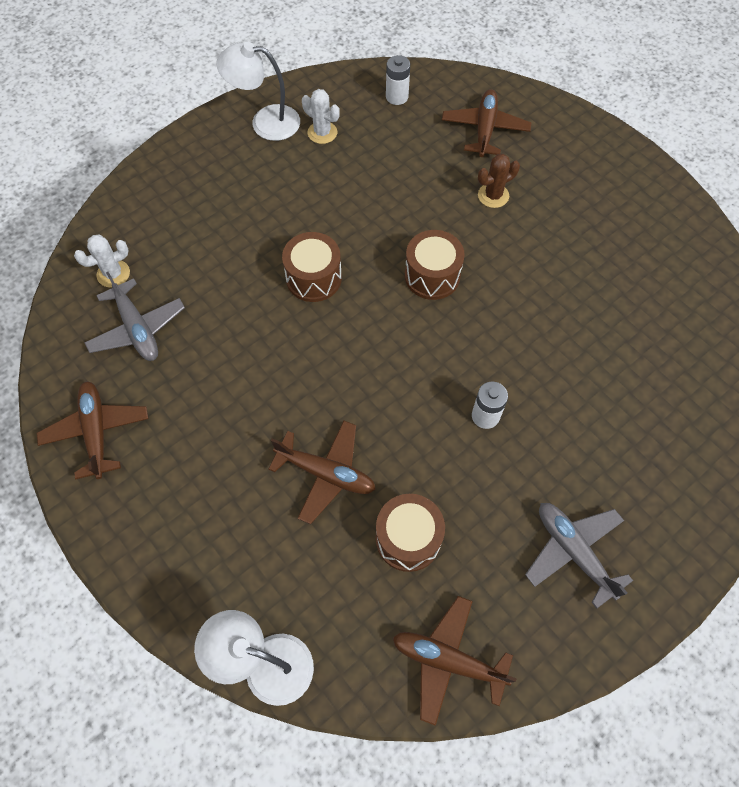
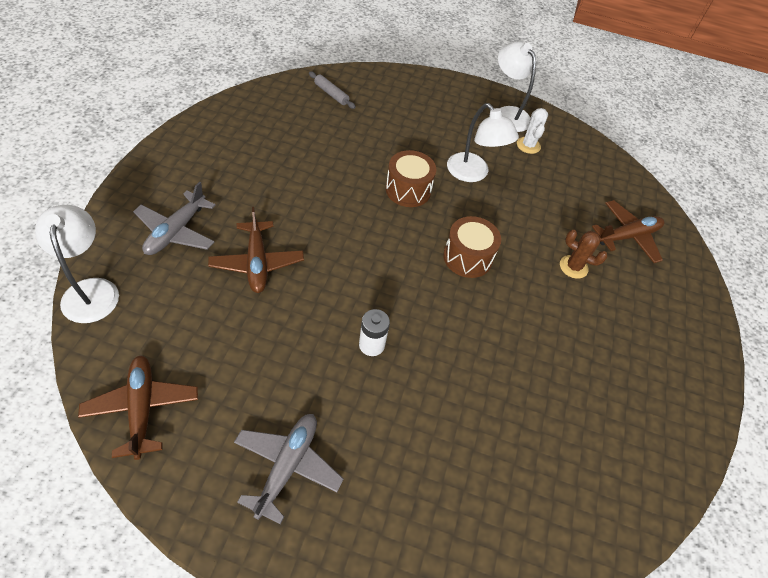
camera: 50 degrees right, 10 degrees down
brown plane [37,381,149,479] -> none
white cactus [74,235,130,288] -> grey rolling pin [309,71,356,109]
grey plane [84,272,185,361] -> grey plane moved to [133,182,216,255]
brown drum [376,494,445,572] -> none
white battery [386,55,410,105] -> none
none -> white lamp [447,103,519,182]

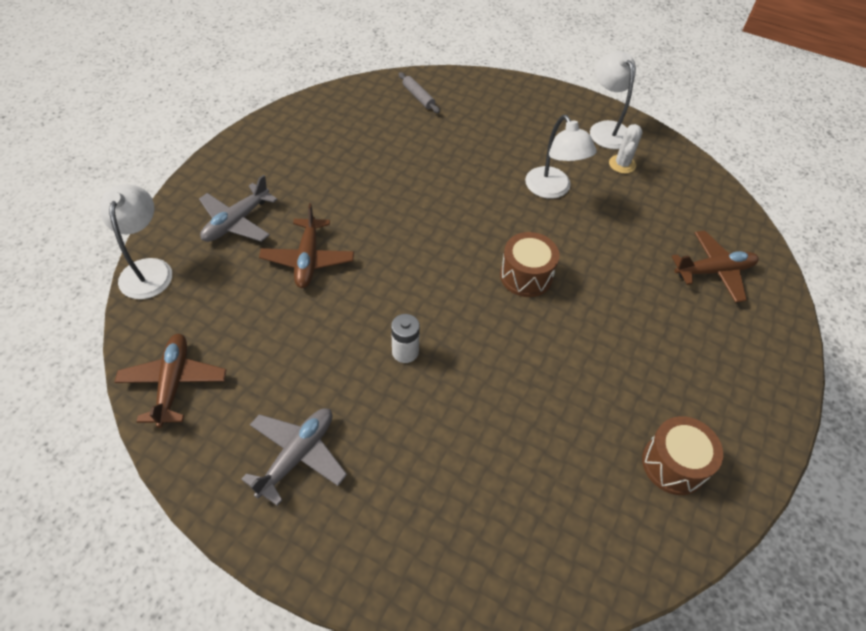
camera: 15 degrees right, 0 degrees up
brown drum [386,150,436,207] -> brown drum moved to [642,416,723,495]
brown cactus [560,230,608,279] -> none

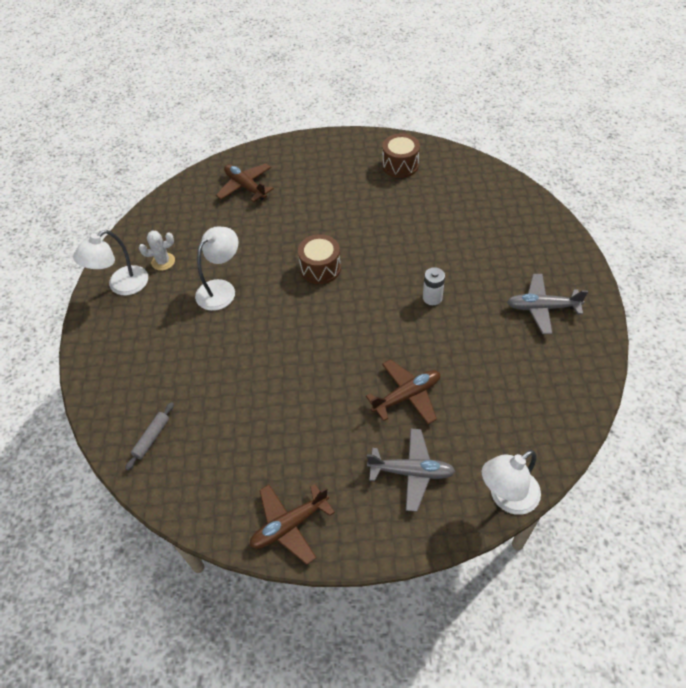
camera: 115 degrees left, 0 degrees up
brown plane [115,334,226,428] -> brown plane moved to [250,484,335,565]

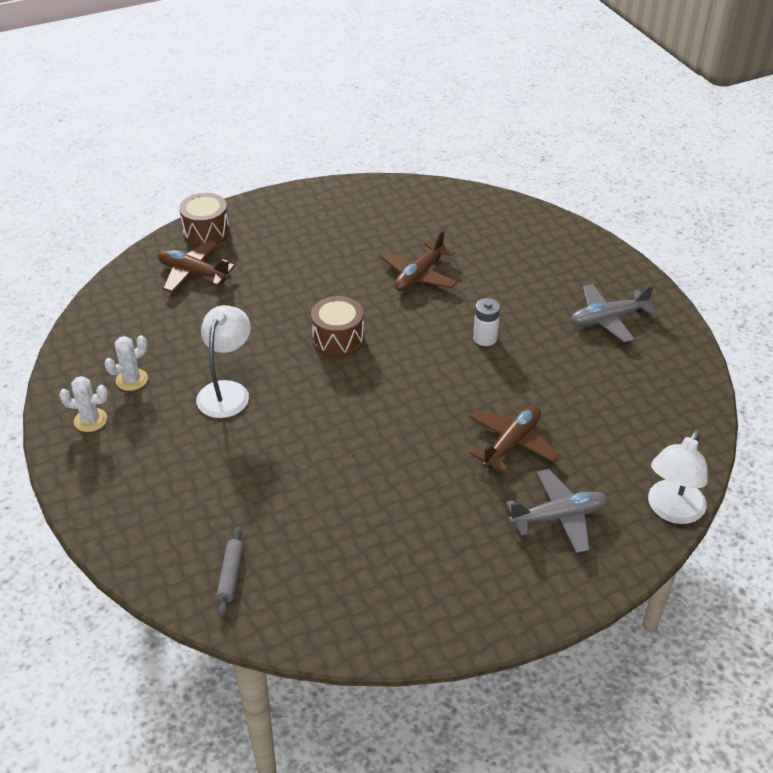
camera: 25 degrees left, 10 degrees down
white lamp [73,230,148,295] -> white cactus [59,376,108,432]
brown plane [250,484,335,565] -> brown plane moved to [381,230,458,291]
brown drum [382,133,420,178] -> brown drum moved to [179,193,230,246]

